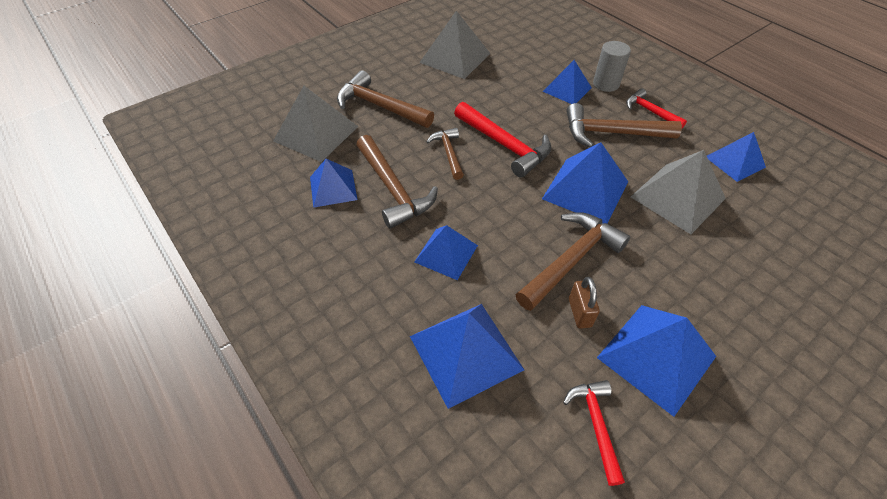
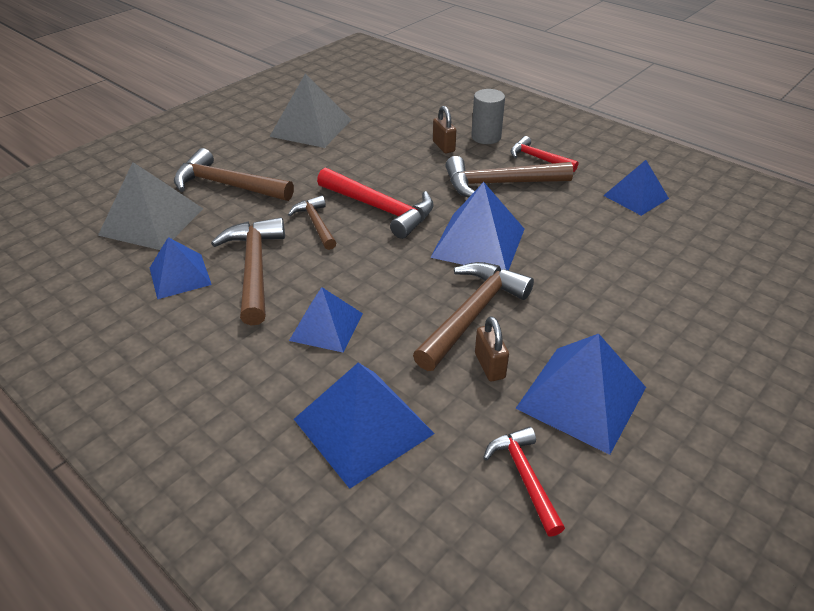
camera: 10 degrees left, 10 degrees down
brown hammer [356,135,438,229] -> brown hammer turned 150 degrees counterclockwise [211,217,285,325]
blue pyramid [542,60,592,104] -> brown padlock [433,106,456,154]
grey pyramid [631,150,726,234] -> none

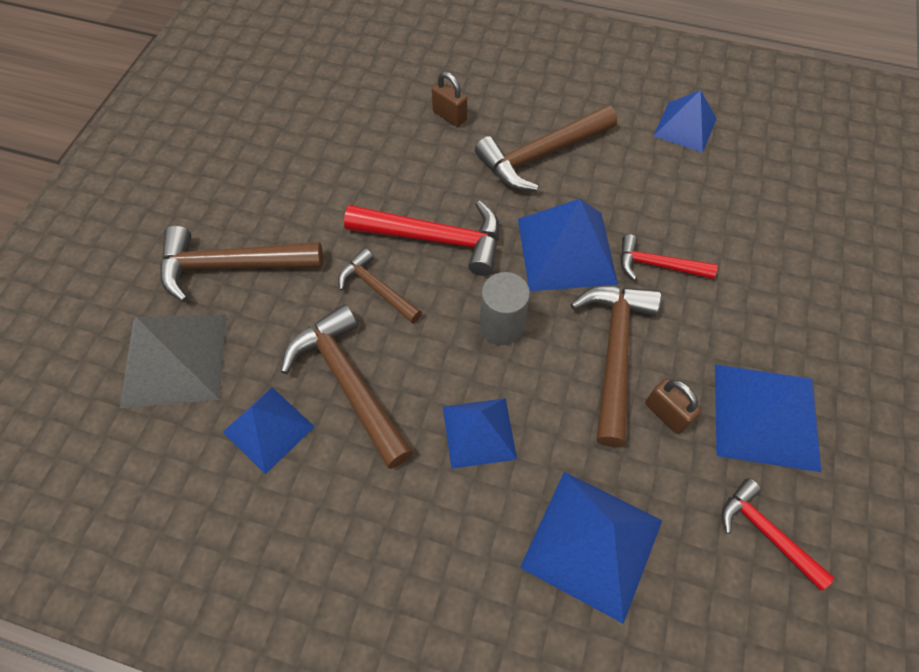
camera: 25 degrees left, 20 degrees up
grey pyramid [269,74,352,148] -> none
grey cylinder [471,89,505,144] -> grey cylinder moved to [480,272,530,345]
red hammer [511,136,578,172] -> red hammer moved to [620,234,717,280]

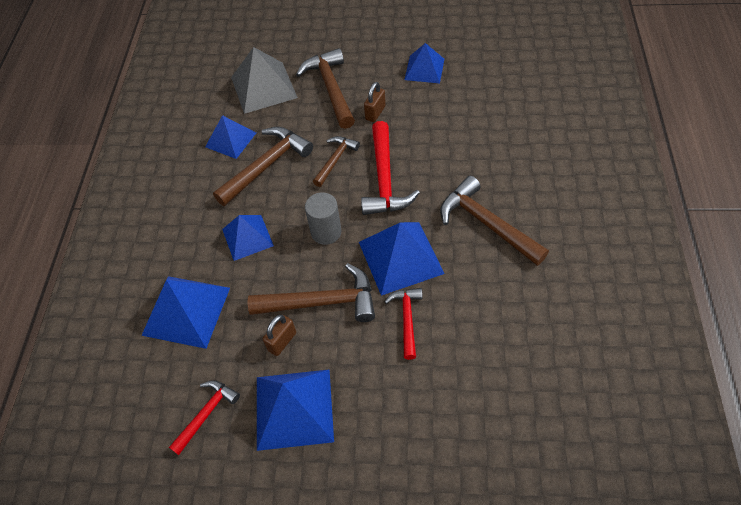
camera: 80 degrees right, 5 degrees down
brown padlock [432,72,467,127] -> brown padlock moved to [364,82,386,122]
blue pyramid [653,90,717,153] -> blue pyramid moved to [404,43,444,83]

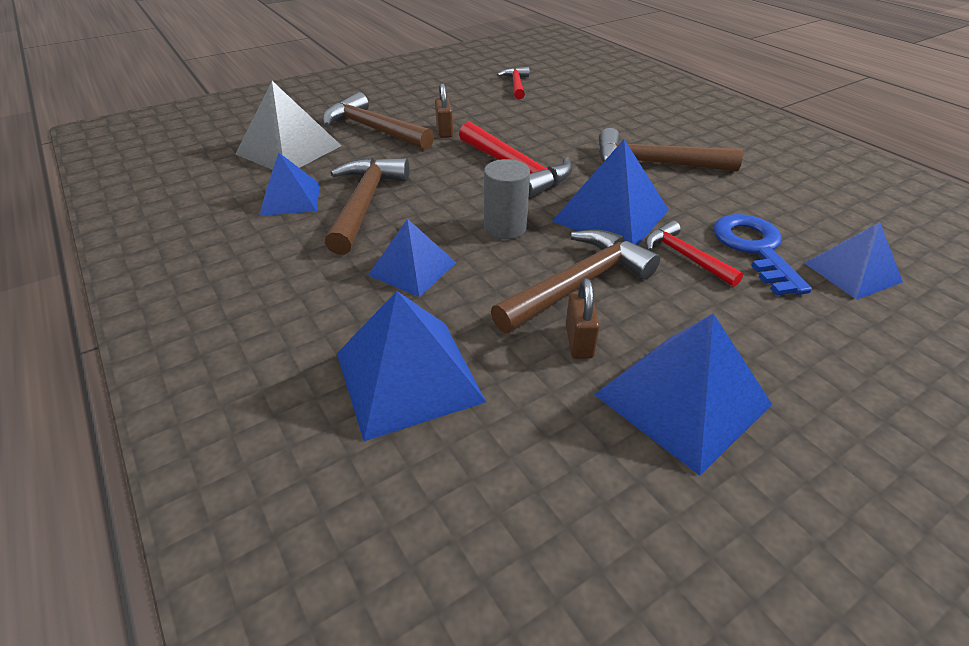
camera: 40 degrees left, 15 degrees down
red hammer [169,380,240,455] -> red hammer moved to [497,67,529,99]
brown hammer [313,136,360,187] -> none
blue pyramid [404,43,444,83] -> blue pyramid moved to [805,222,903,300]
none -> blue key [713,214,812,296]

